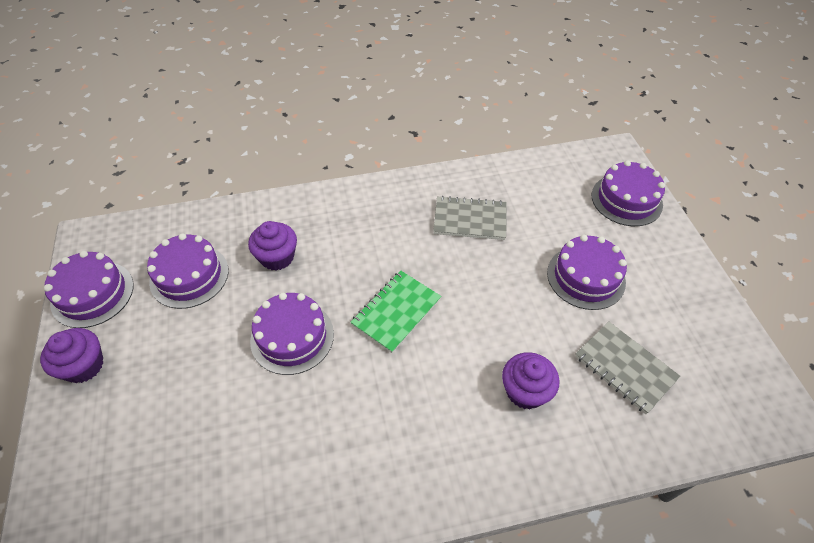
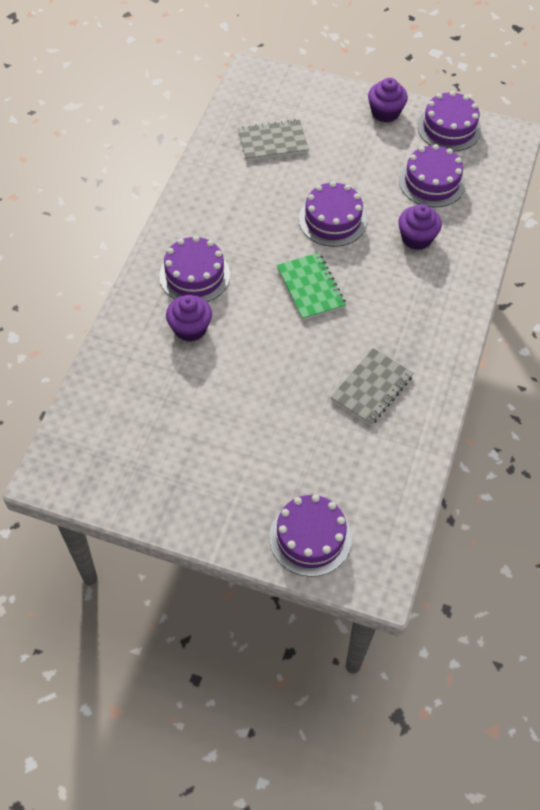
camera: 120 degrees right, 5 degrees up
purple cake [547,235,627,310] -> purple cake moved to [159,236,230,302]
grey notebook [575,321,680,414] -> grey notebook moved to [238,119,309,161]

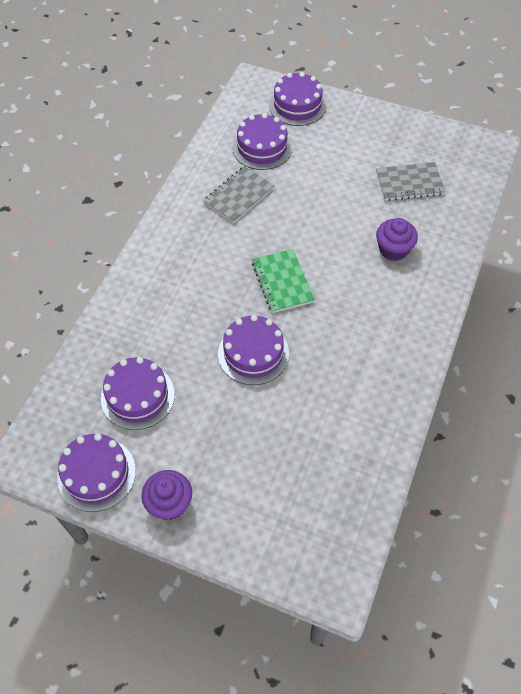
camera: 175 degrees left, 0 degrees up
purple cake [159,236,230,302] -> purple cake moved to [232,113,292,170]
grey notebook [238,119,309,161] -> grey notebook moved to [376,162,445,201]
purple cupcake [398,204,442,250] -> none

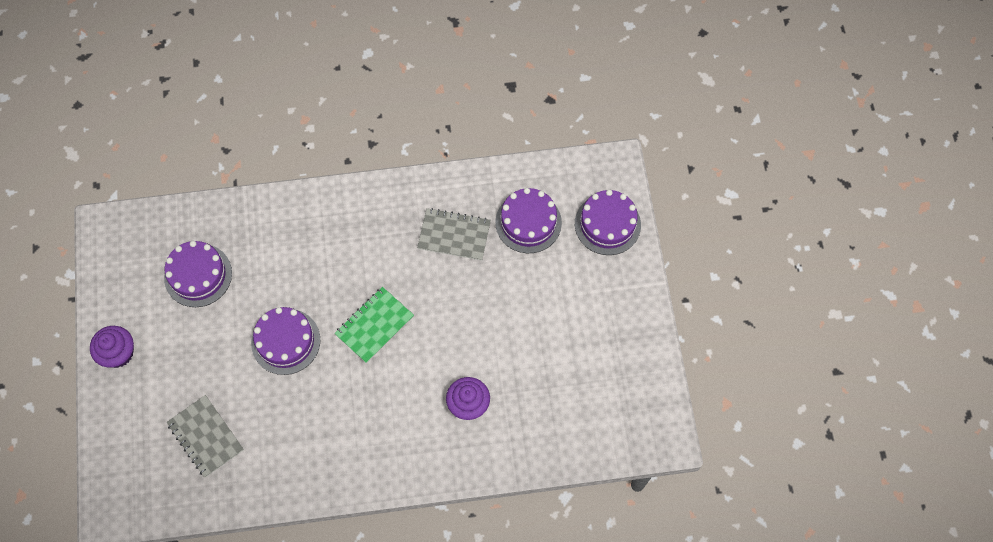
camera: 60 degrees right, 10 degrees up
purple cake [57,433,136,512] -> none
grey notebook [376,162,445,201] -> grey notebook moved to [167,395,244,478]

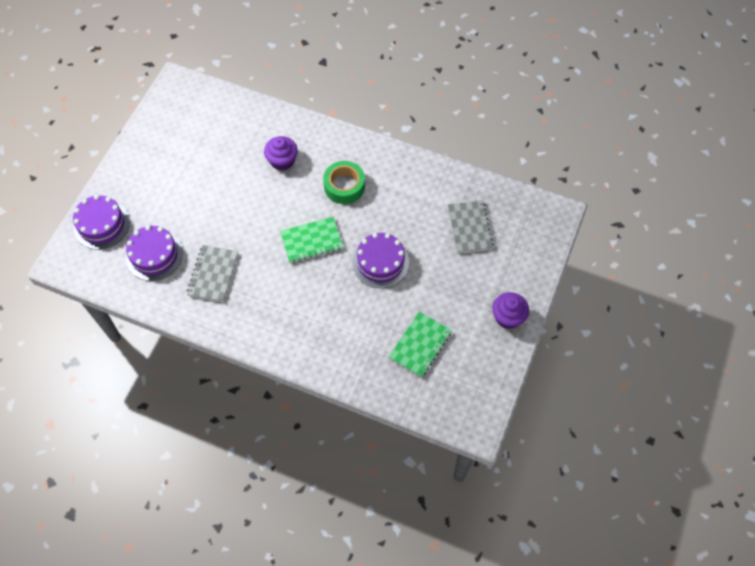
camera: 150 degrees left, 5 degrees down
purple cake [164,241,232,307] -> green notebook [389,312,452,378]
grey notebook [417,208,491,261] -> grey notebook turned 60 degrees clockwise [187,245,238,302]
none -> green tape [323,161,365,204]

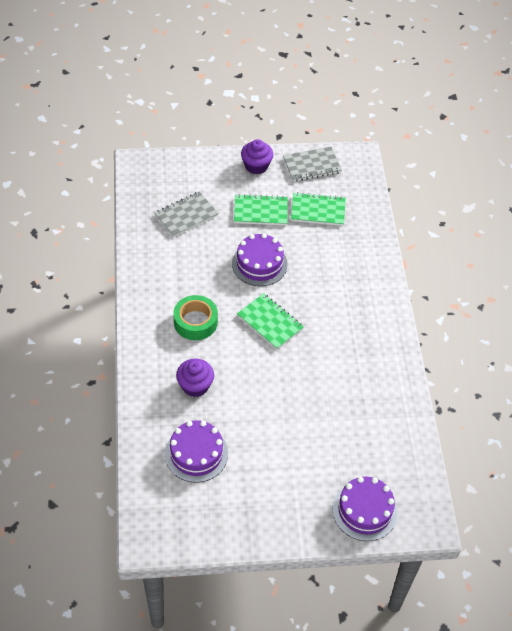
camera: 120 degrees left, 10 degrees down
purple cake [126,225,183,281] -> purple cake moved to [165,420,228,483]
grey notebook [187,245,238,302] -> grey notebook moved to [283,147,342,181]
none -> green notebook [234,194,288,225]

